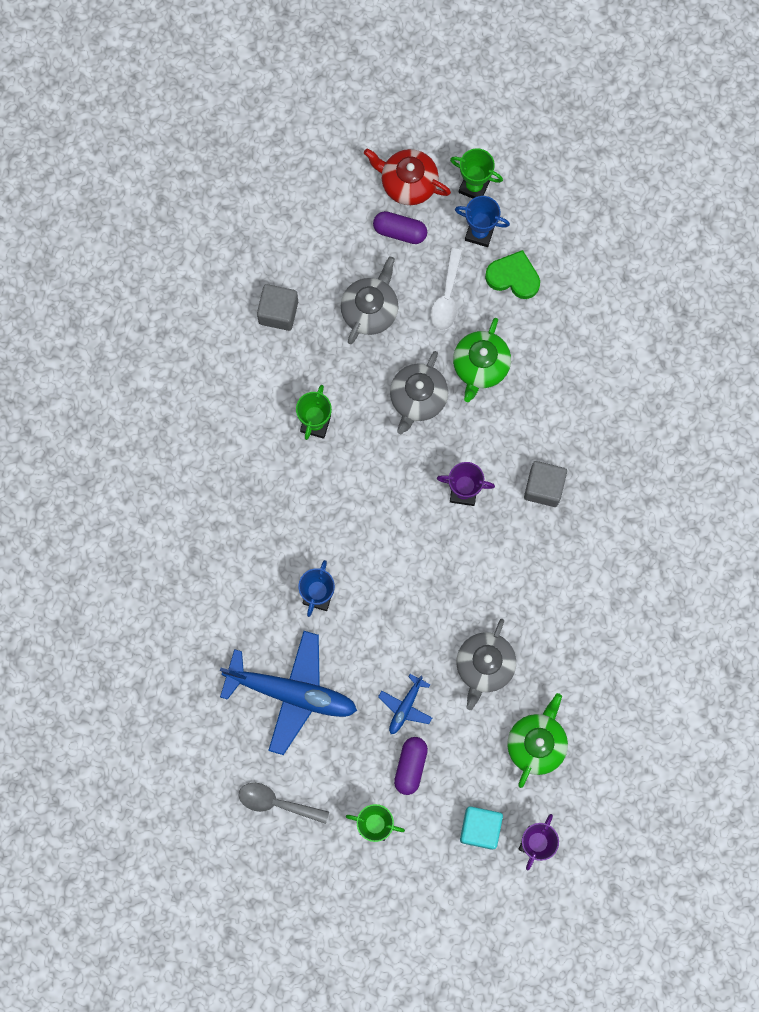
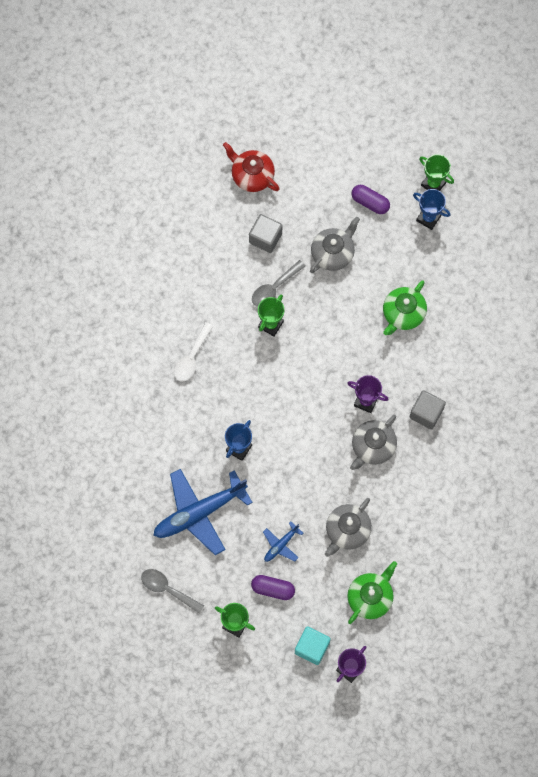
camera: 15 degrees right, 5 degrees down
blue plane [220,631,357,755] -> blue plane turned 120 degrees clockwise [154,469,253,555]
red teapot [364,149,451,205] -> red teapot moved to [223,142,280,192]
grey teapot [390,351,448,434] -> grey teapot moved to [350,415,397,470]
purple capsule [394,737,428,795] -> purple capsule turned 75 degrees clockwise [251,575,295,600]
white spoon [430,248,462,331] -> white spoon moved to [174,322,213,382]
green heart [485,250,540,299] -> none
none -> grey spoon [252,260,305,307]

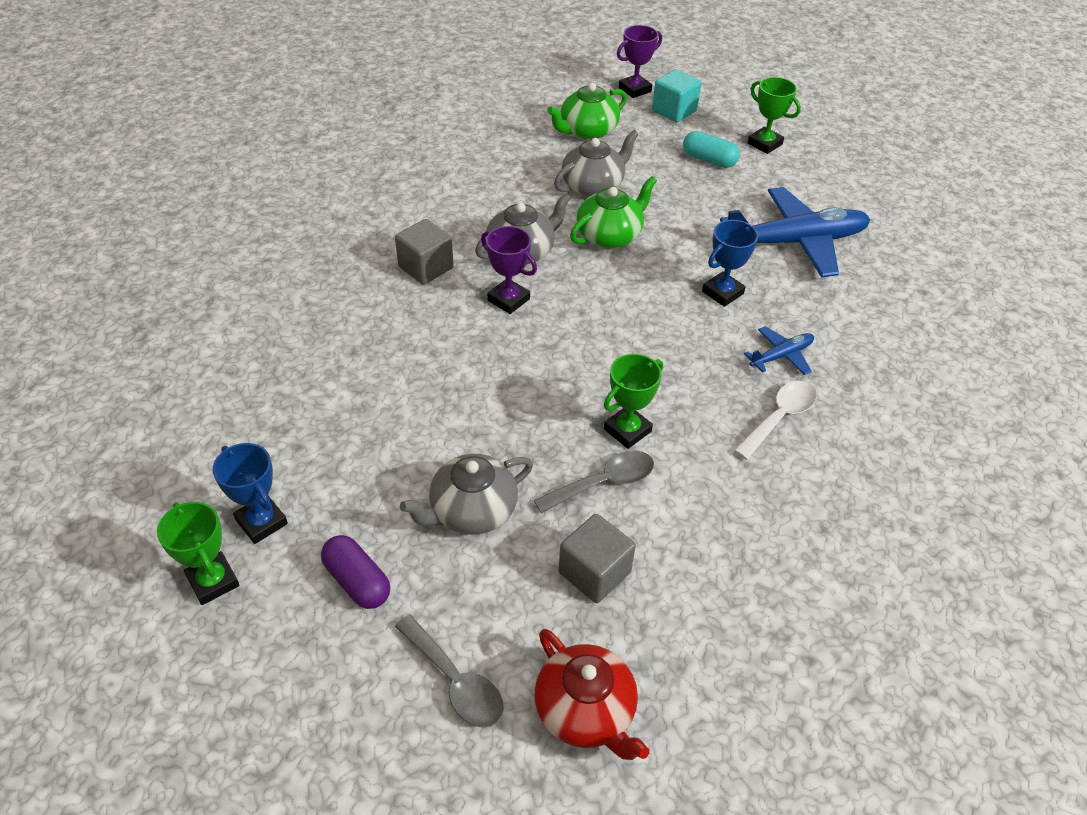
camera: 165 degrees left, 25 degrees down
grey spoon [141,569,204,614] -> grey spoon moved to [395,615,504,728]
purple capsule [251,575,295,600] -> turquoise capsule [683,131,740,168]
blue plane [263,522,303,562] -> blue plane moved to [744,326,814,375]
green teapot [383,280,427,335] -> green teapot moved to [570,176,657,248]

